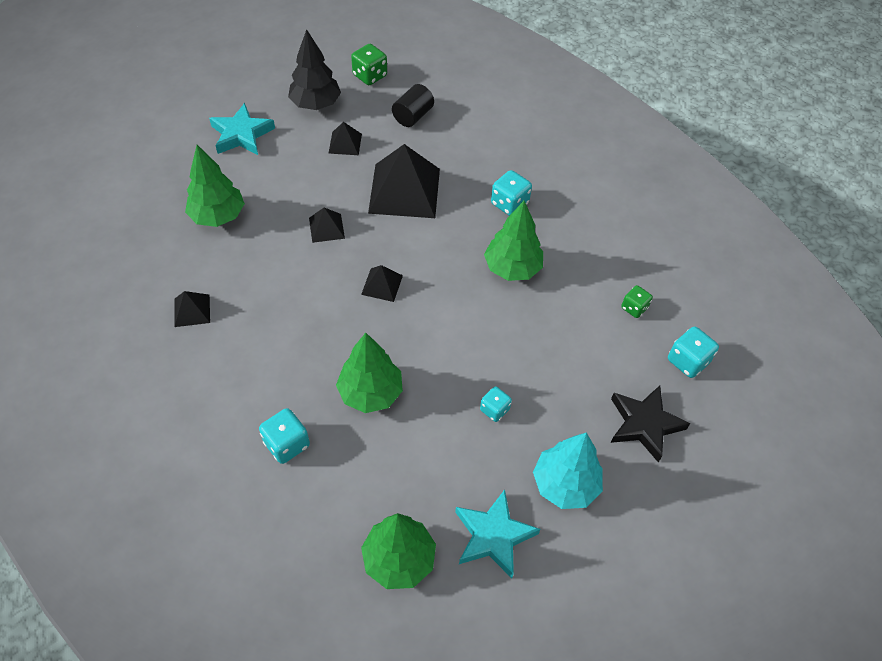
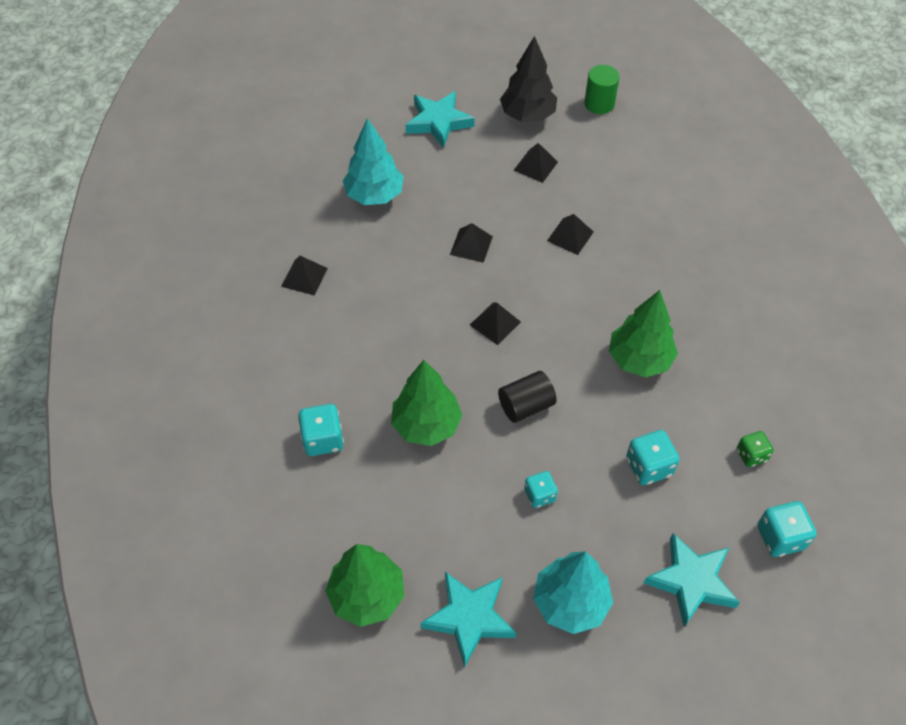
camera: 30 degrees right, 0 degrees up
green tree [185,145,245,227] -> turquoise tree [343,118,404,205]
green dice [351,44,387,85] -> green cylinder [584,65,620,114]
black pyramid [368,144,440,218] -> black pyramid [547,214,593,255], size x0.47
black cylinder [392,84,434,127] -> black cylinder moved to [498,371,556,423]
turquoise dice [491,170,532,216] -> turquoise dice moved to [626,430,680,485]
black star [611,385,690,463] -> turquoise star [644,533,740,627]

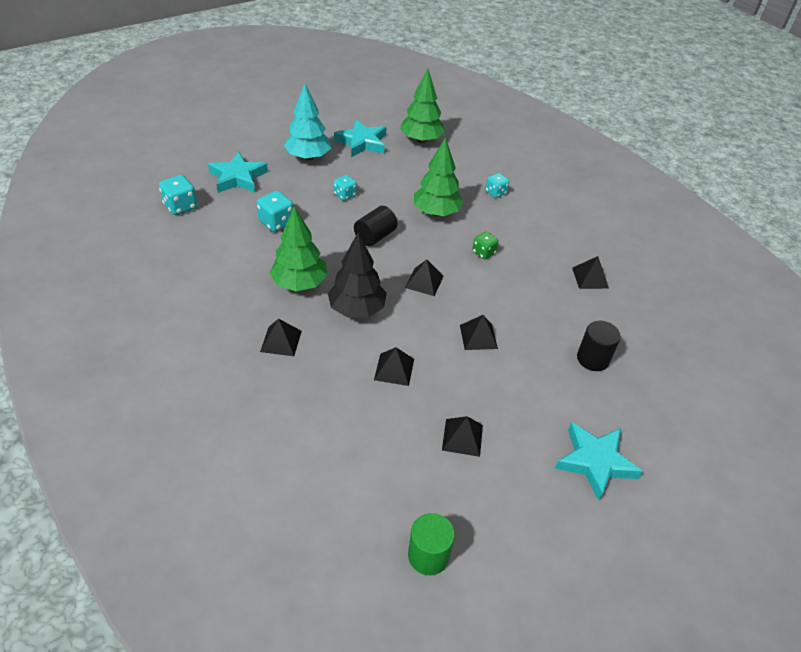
camera: 155 degrees right, 10 degrees down
turquoise dice [298,404,344,456] -> turquoise dice [486,173,509,198], size x0.66
turquoise tree [343,118,404,205] -> black cylinder [577,321,621,371]
black tree [500,36,557,122] -> black tree moved to [328,233,387,318]
green dice [737,431,774,467] -> green dice moved to [472,231,499,259]
none -> black pyramid [260,319,302,356]

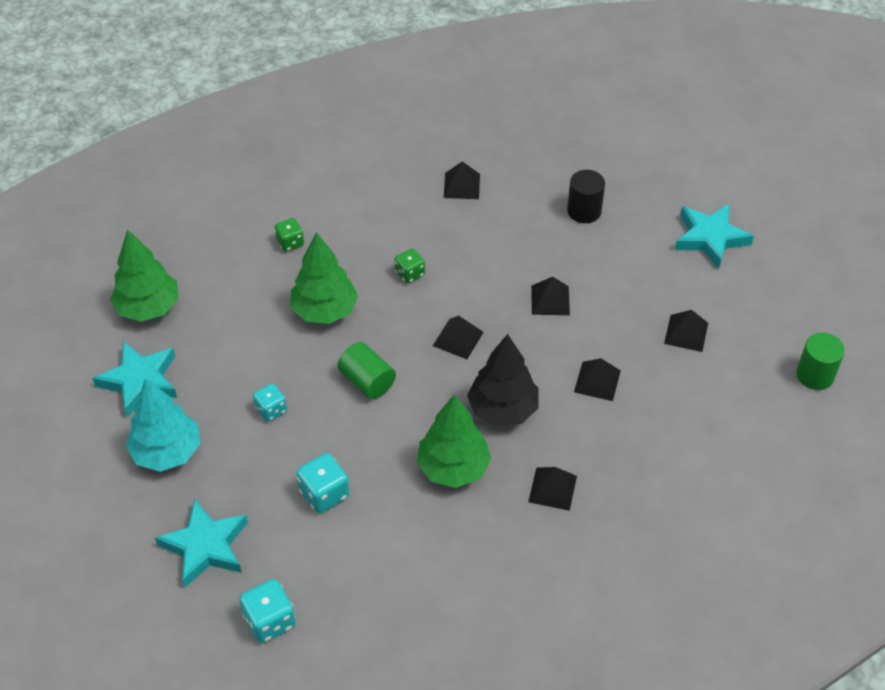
camera: 80 degrees left, 5 degrees up
black cylinder [354,206,397,246] -> green cylinder [338,342,396,399]
turquoise dice [486,173,509,198] -> green dice [275,218,304,252]

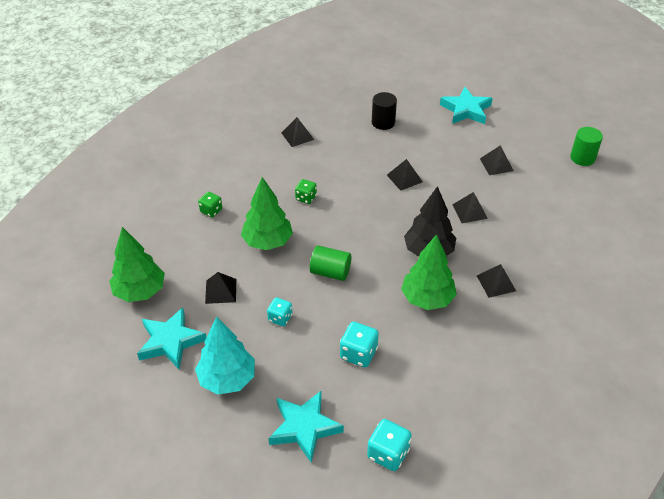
camera: 30 degrees left, 5 degrees down
black pyramid [433,316,484,359] -> black pyramid moved to [205,272,236,304]

